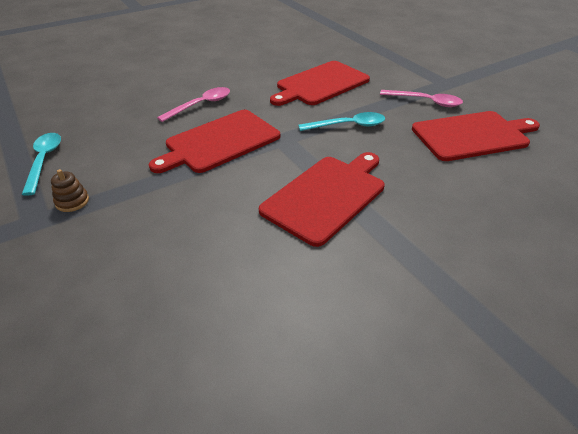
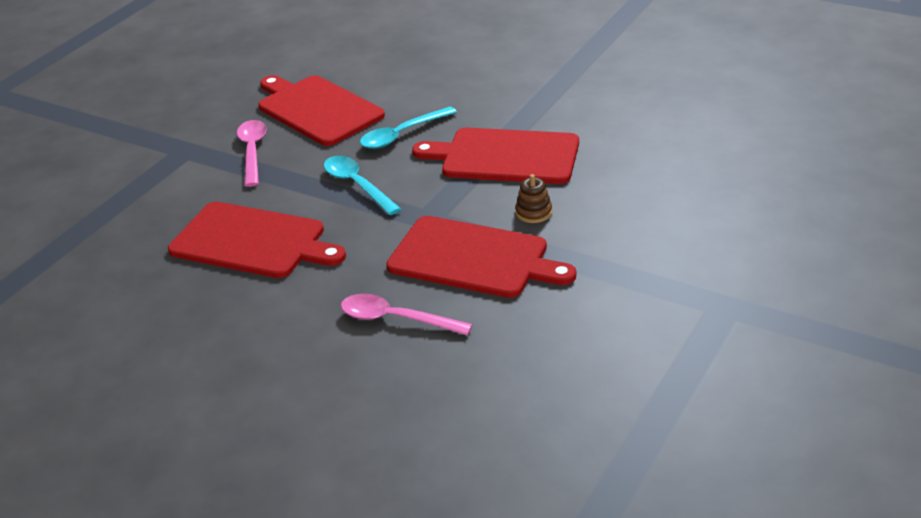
camera: 115 degrees left, 5 degrees down
turquoise spoon [22,133,61,196] -> turquoise spoon moved to [360,107,457,149]
brown stacking toy [51,169,89,212] -> brown stacking toy moved to [515,174,552,223]

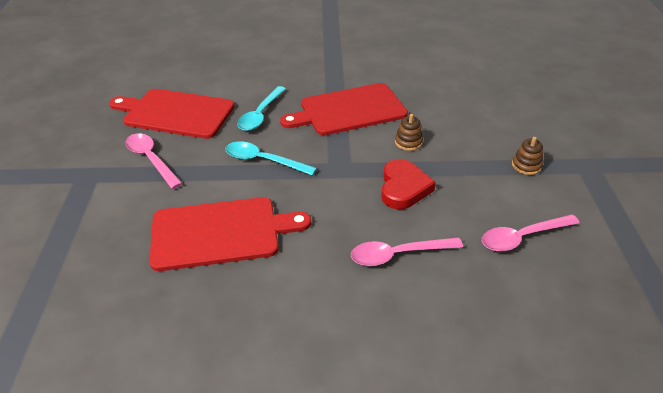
camera: 35 degrees left, 5 degrees up
red cutting board [386,216,577,298] -> red heart [381,159,436,209]
none -> pink spoon [482,214,580,251]
none -> brown stacking toy [512,137,543,175]

